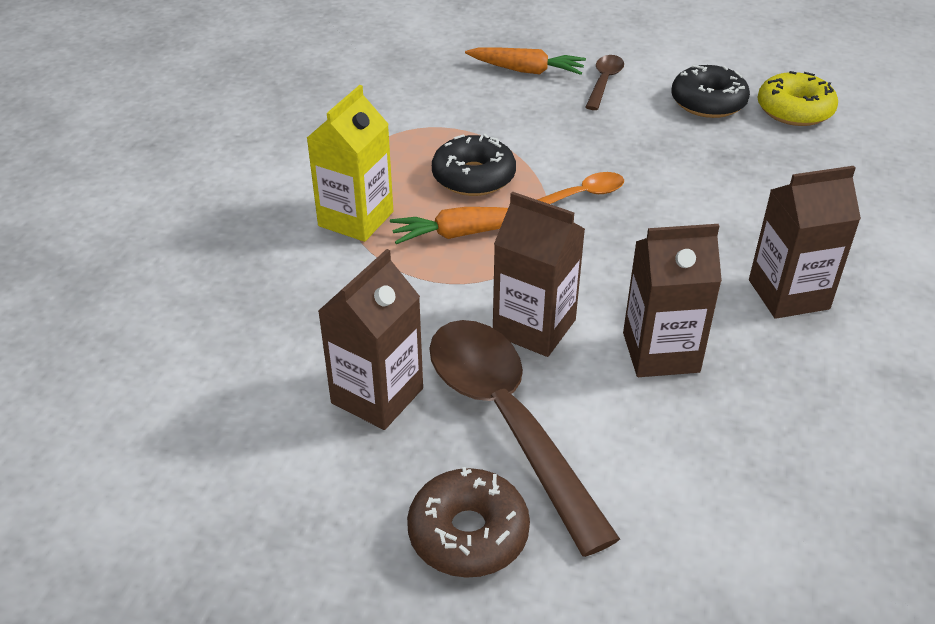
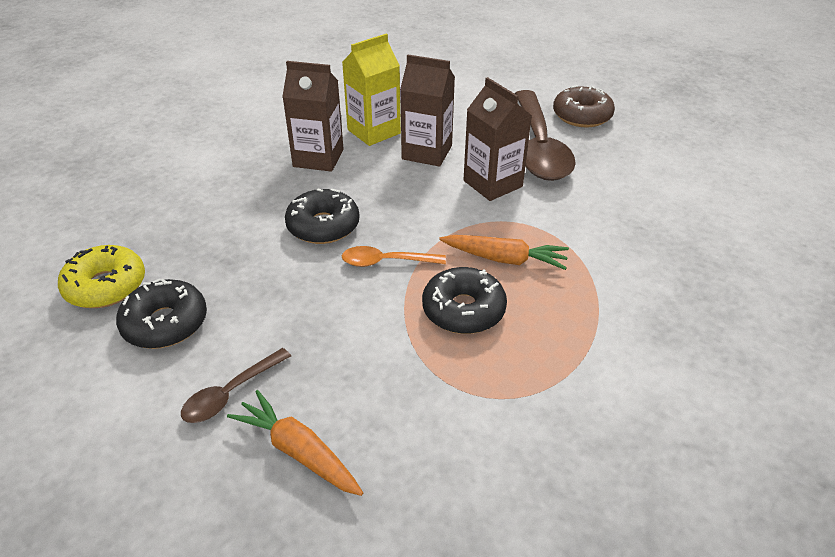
camera: 155 degrees left, 0 degrees up
yellow carton [307,85,393,242] -> yellow carton moved to [342,34,401,146]
brown carton [318,249,423,430] -> none
none -> black donut [285,188,360,244]

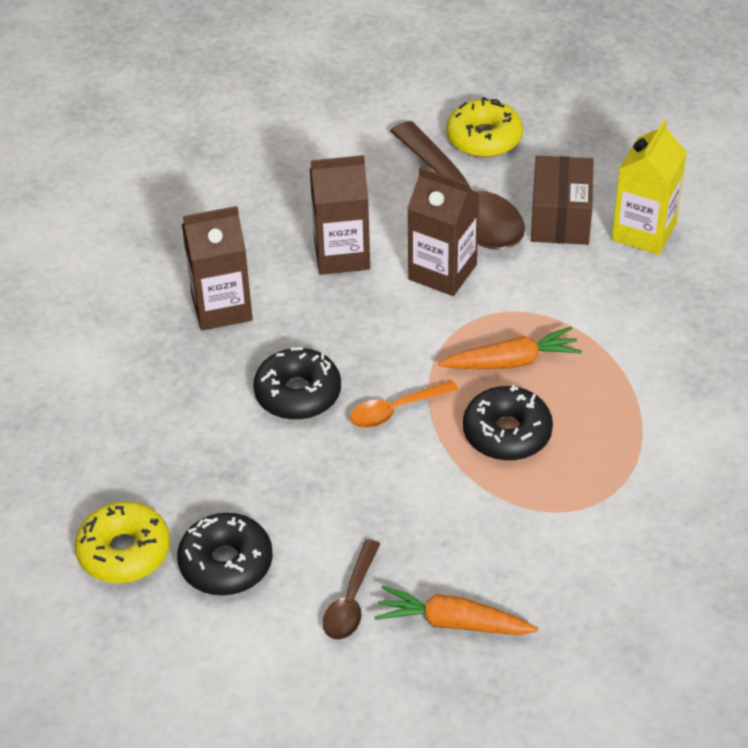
camera: 25 degrees left, 5 degrees up
yellow carton [342,34,401,146] -> yellow carton moved to [612,120,687,255]
brown donut [553,85,615,127] -> yellow donut [446,97,523,158]
none -> brown box [531,156,593,245]

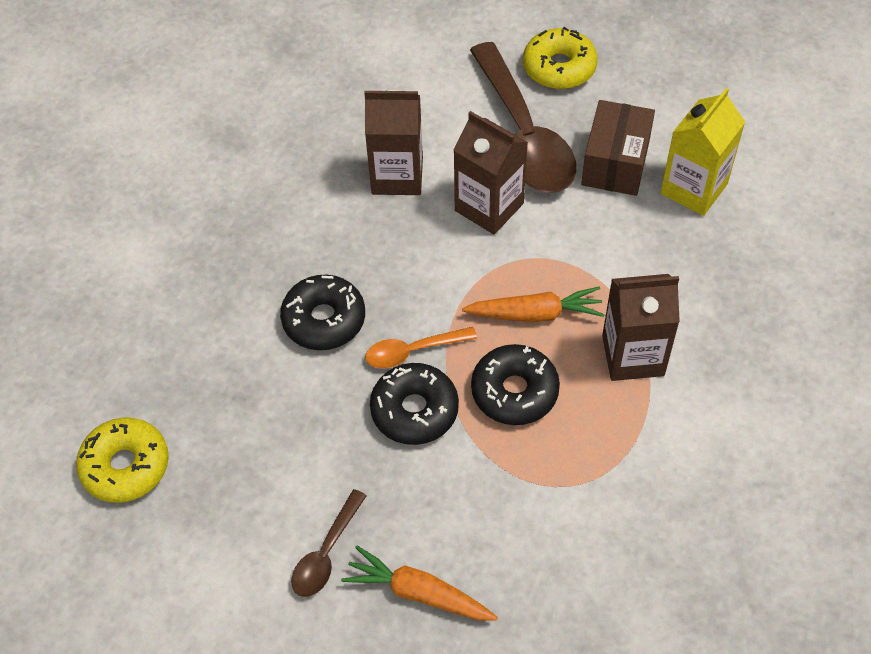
camera: 10 degrees right, 10 degrees up
black donut [177,513,273,596] -> black donut moved to [370,363,459,445]
brown carton [182,206,253,331] -> brown carton moved to [602,274,680,381]

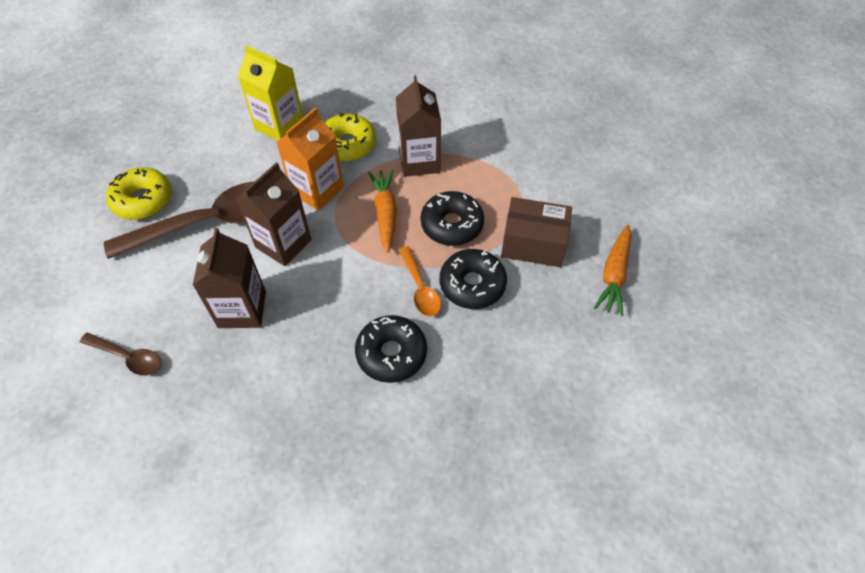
camera: 95 degrees left, 0 degrees up
yellow donut [76,418,169,503] -> yellow donut moved to [325,113,376,161]
brown spoon [291,489,367,597] -> brown spoon moved to [80,332,161,376]
brown box [581,100,655,196] -> brown box moved to [501,197,572,267]
none -> orange carton [276,108,344,211]

